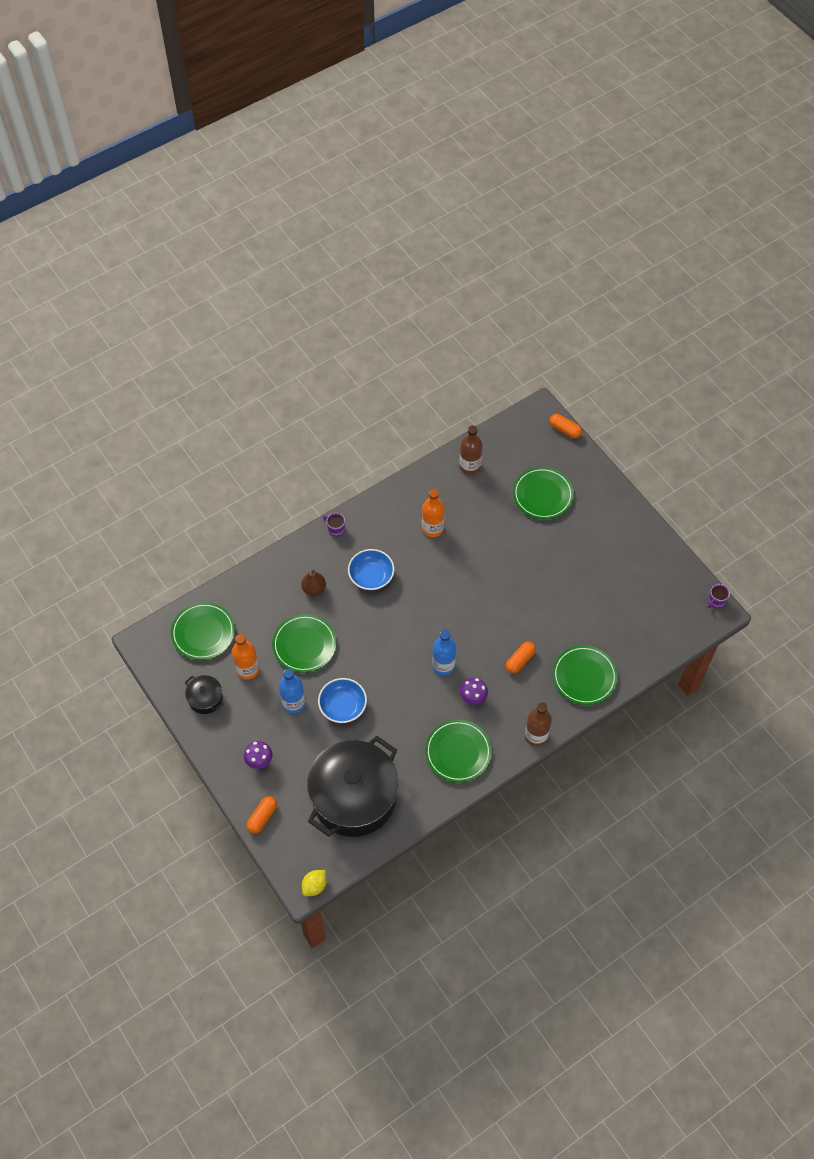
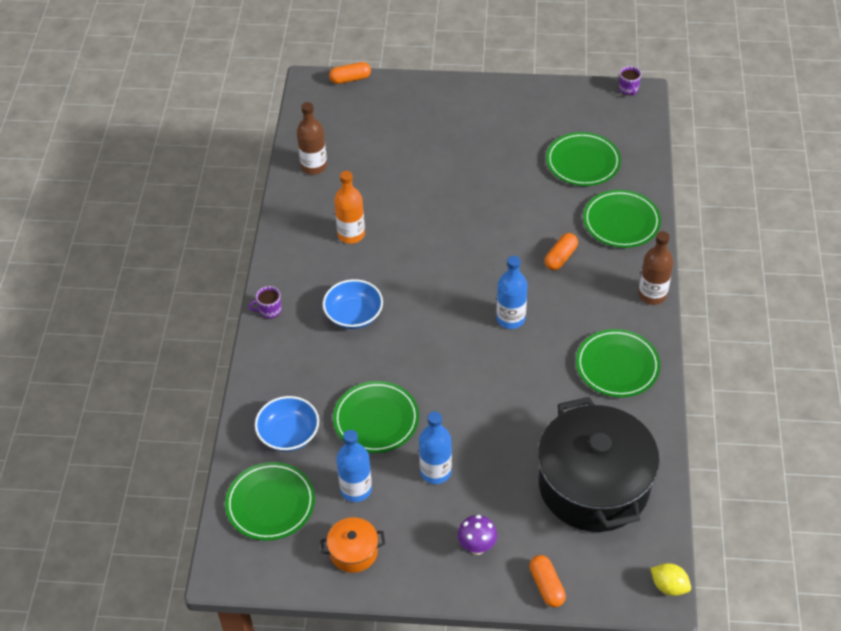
camera: 50 degrees left, 10 degrees down
black pot [185,675,223,714] -> orange pot [320,517,385,573]
orange bottle [232,634,259,680] -> blue bottle [337,430,372,502]
brown pear [301,570,326,596] -> none
yellow lemon [302,870,326,896] -> yellow lemon turned 45 degrees counterclockwise [650,563,691,596]
blue bowl [318,678,367,723] -> blue bowl moved to [255,396,319,451]
purple mushroom [460,678,488,705] -> none
orange capsule [506,642,536,674] -> orange capsule turned 45 degrees clockwise [545,233,578,270]
green plate [513,467,574,519] -> green plate moved to [546,132,621,186]

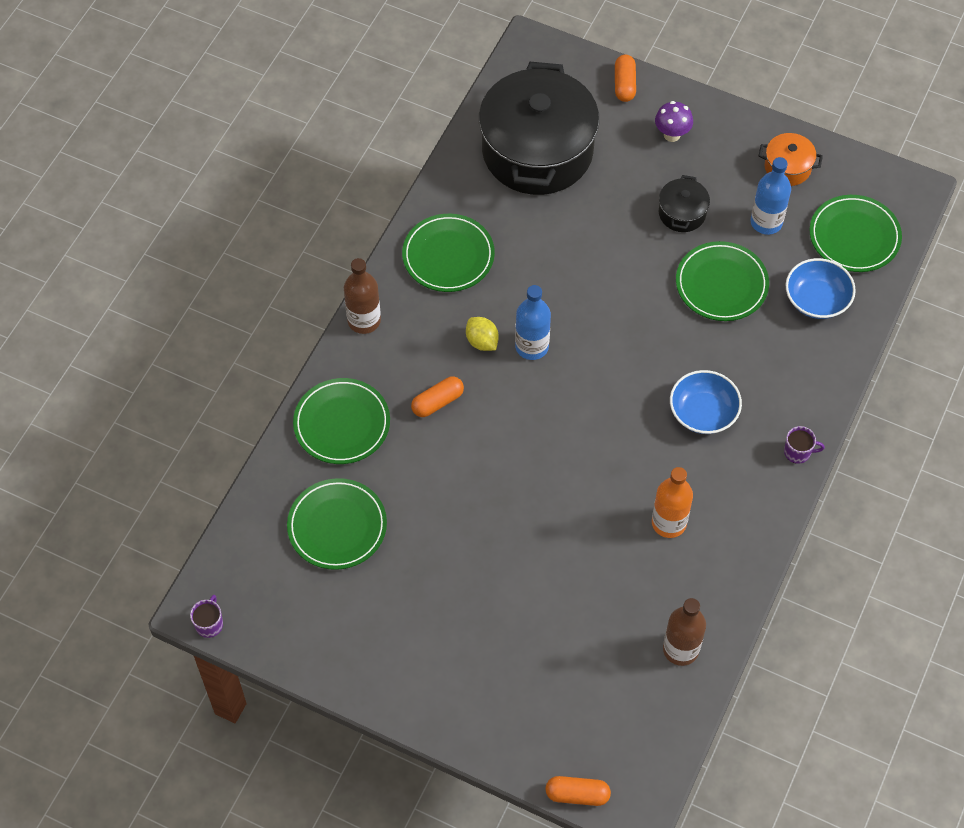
camera: 160 degrees left, 10 degrees up
blue bottle [419,411,452,484] -> black pot [659,175,710,232]
yellow lemon [650,563,691,596] -> yellow lemon moved to [466,317,499,351]

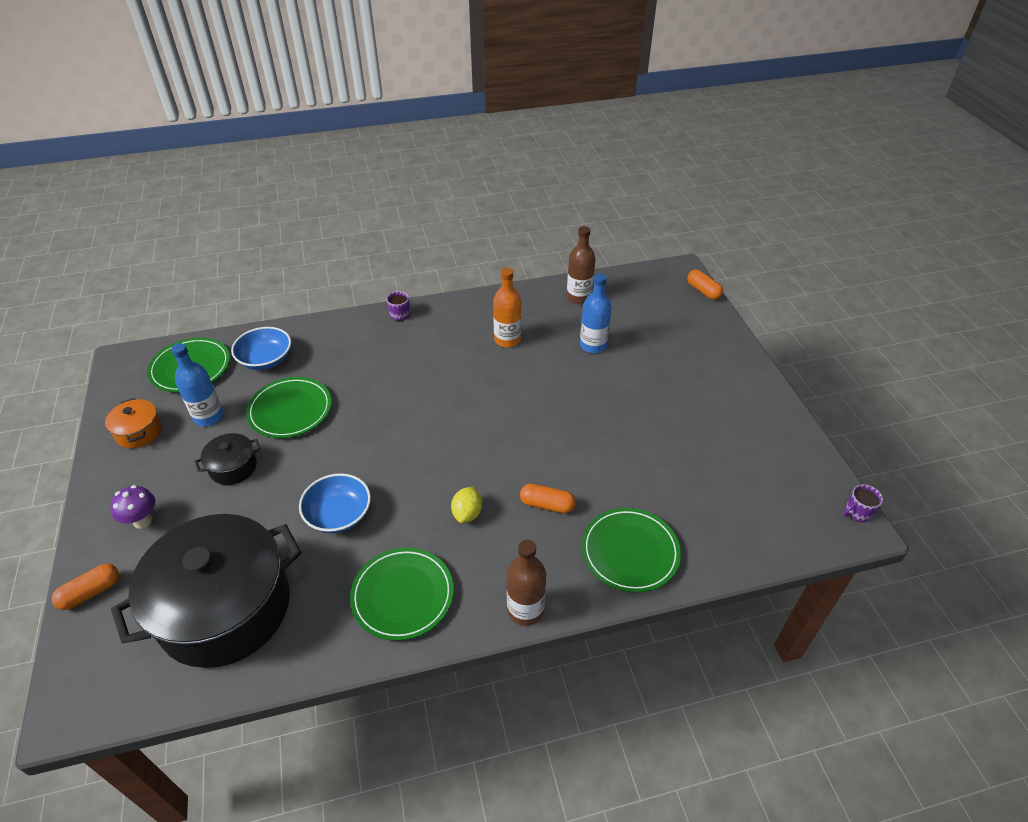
camera: 130 degrees left, 15 degrees down
green plate [287,478,387,570] -> none
blue bottle [515,285,551,360] -> blue bottle moved to [580,273,612,353]
blue bowl [670,370,742,434] -> blue bowl moved to [299,473,371,533]

